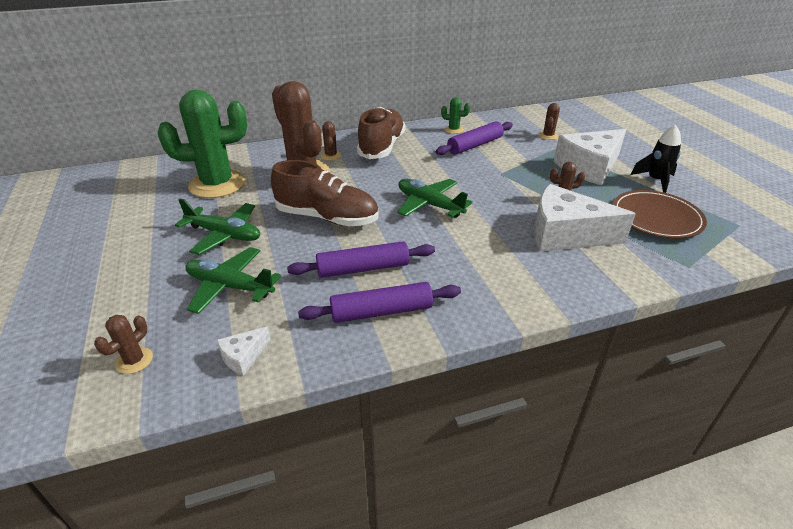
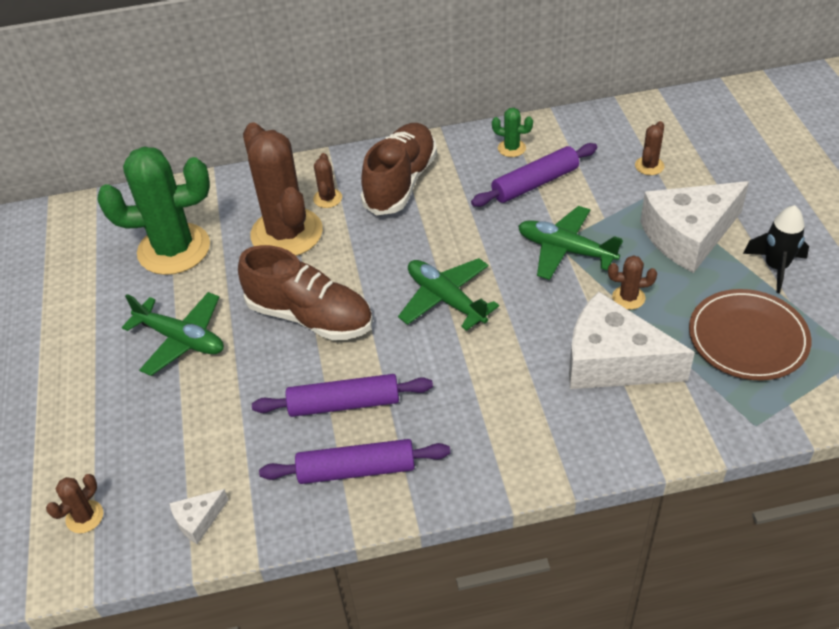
camera: 10 degrees right, 10 degrees up
green plane [185,247,281,314] -> green plane moved to [518,206,623,280]

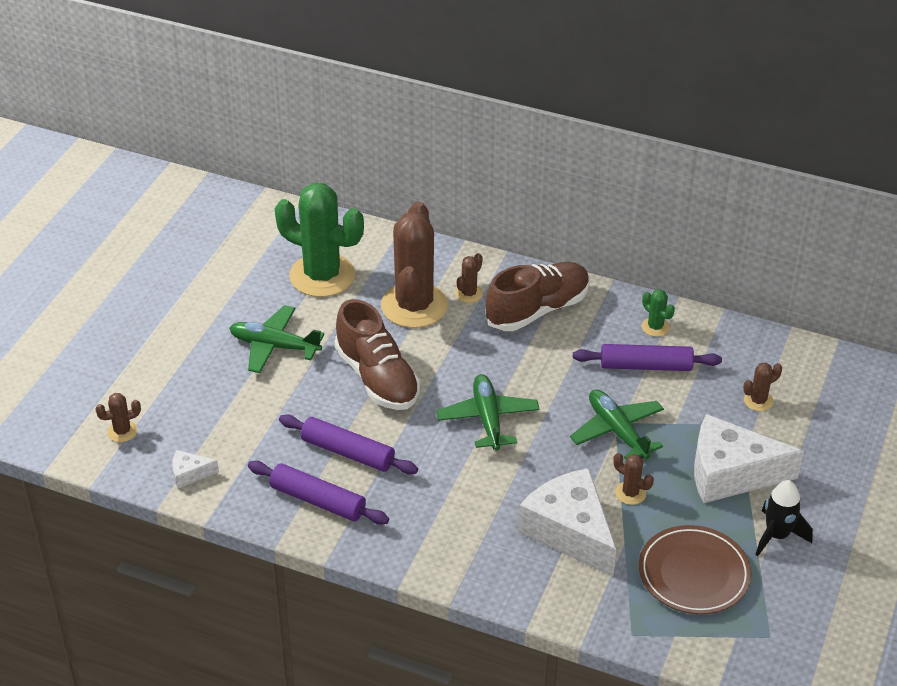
camera: 30 degrees right, 5 degrees down
green plane [122,292,224,376] -> green plane turned 135 degrees clockwise [229,305,324,373]

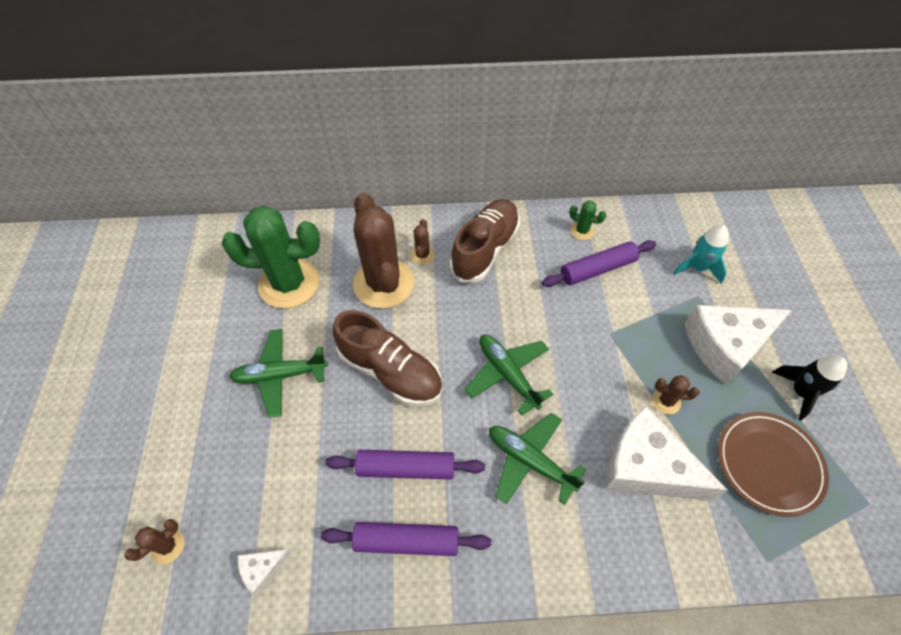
camera: 25 degrees left, 15 degrees up
green plane [570,389,664,459] -> green plane moved to [489,413,586,505]
brown cactus [743,363,782,411] -> turquoise rocket [673,225,729,284]

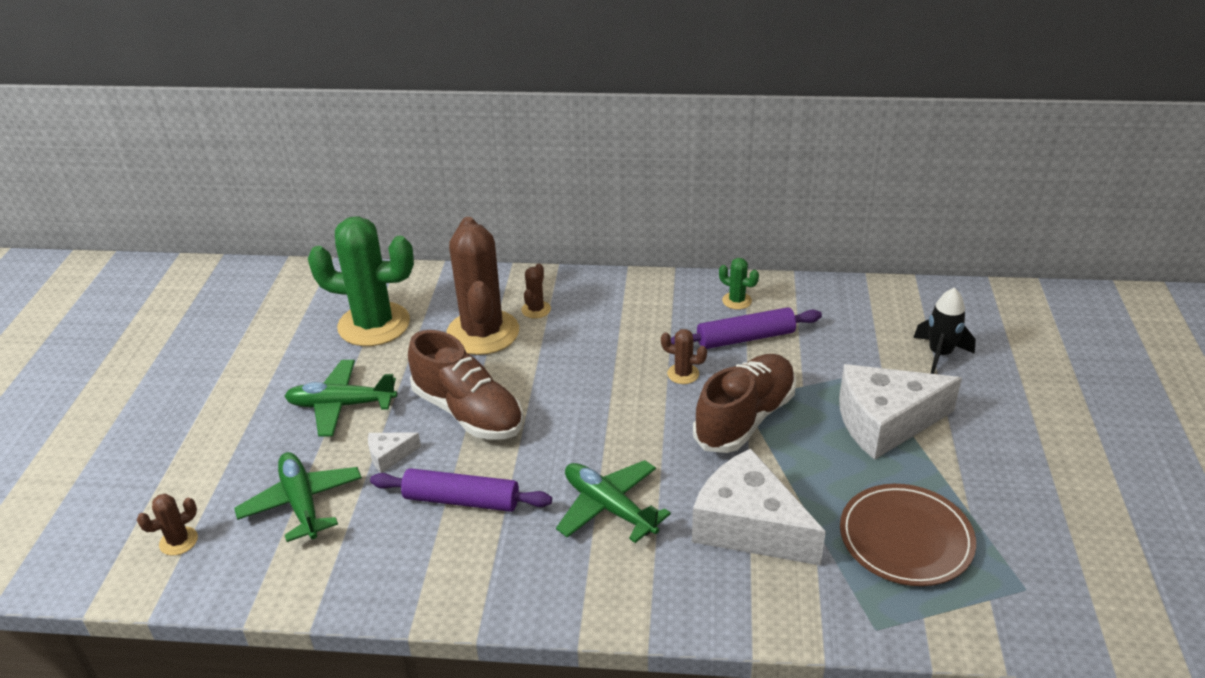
camera: 10 degrees right, 20 degrees down
white cheese [238,549,292,595] -> white cheese moved to [368,433,421,473]
purple rolling pin [321,522,491,556] -> none
brown shoe [450,199,520,282] -> brown shoe moved to [693,354,796,453]
green plane [465,335,553,415] -> green plane moved to [234,452,362,542]
brown cactus [652,375,699,414] -> brown cactus moved to [661,329,707,384]
turquoise rocket [673,225,729,284] -> none
black rocket [772,356,847,421] -> black rocket moved to [913,287,976,374]

